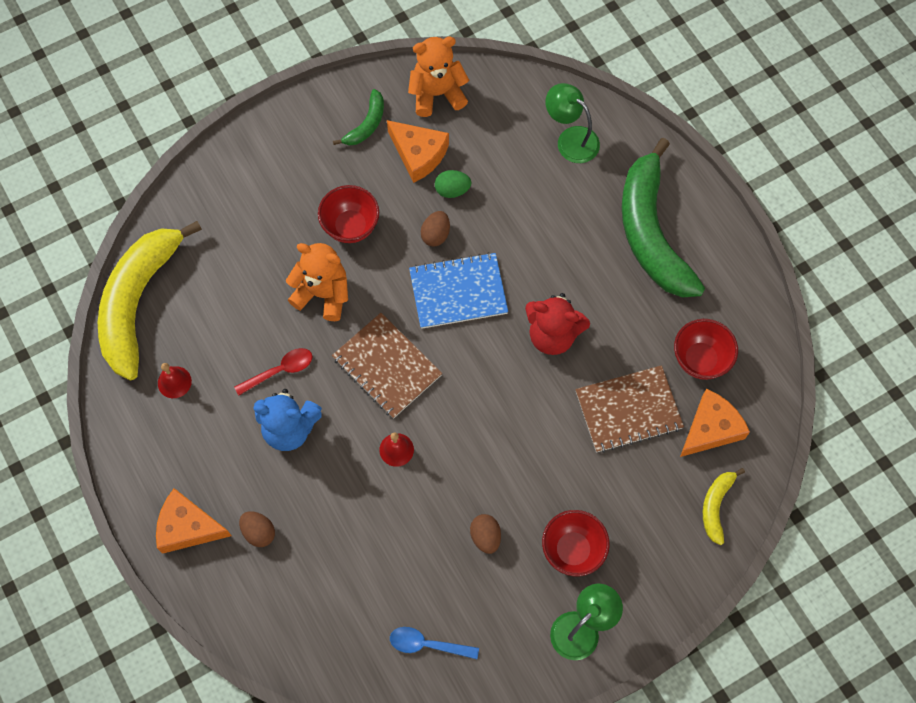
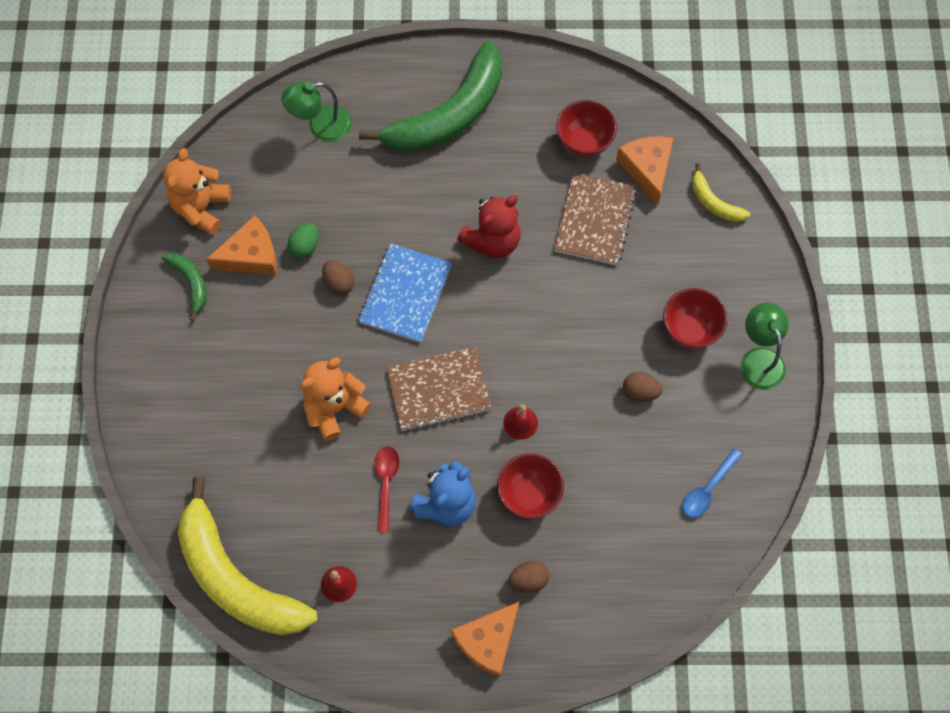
camera: 60 degrees left, 0 degrees up
red bowl [318,185,379,243] -> red bowl moved to [497,454,564,519]
green banana [622,138,705,298] -> green banana turned 60 degrees counterclockwise [359,41,502,152]

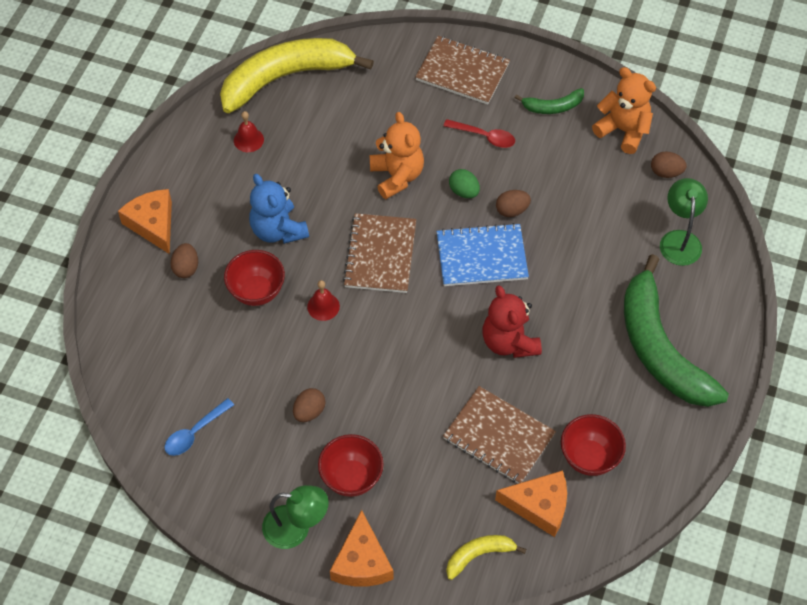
camera: 110 degrees right, 10 degrees down
orange cheese [206,215,277,275] -> orange cheese moved to [330,510,394,587]
green egg [288,223,319,258] -> green egg moved to [449,169,480,198]
blue notebook [358,243,452,343] -> blue notebook turned 45 degrees counterclockwise [436,223,529,286]
red spoon [375,446,399,532] -> red spoon moved to [444,119,515,148]
blue spoon [683,449,742,517] -> blue spoon turned 105 degrees counterclockwise [164,398,234,456]
none -> brown notebook [415,36,510,105]
none -> brown egg [651,151,687,178]

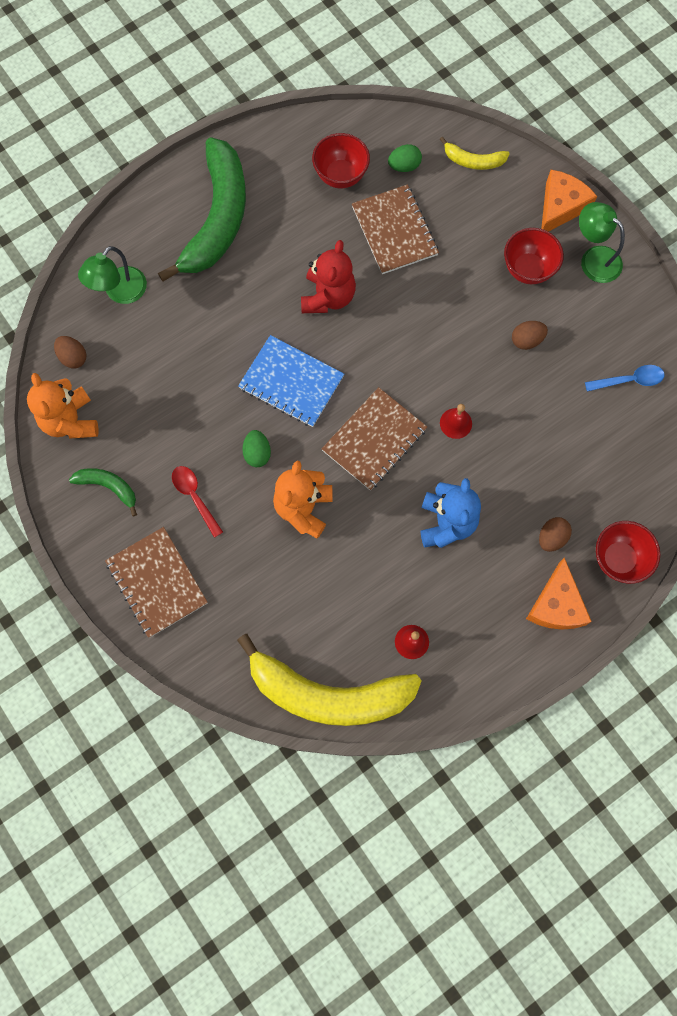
camera: 145 degrees left, 15 degrees up
red bowl [224,250,285,306] -> red bowl moved to [596,521,660,584]
orange cheese [495,470,567,537] -> green egg [388,144,422,172]
brown egg [496,190,531,217] -> none

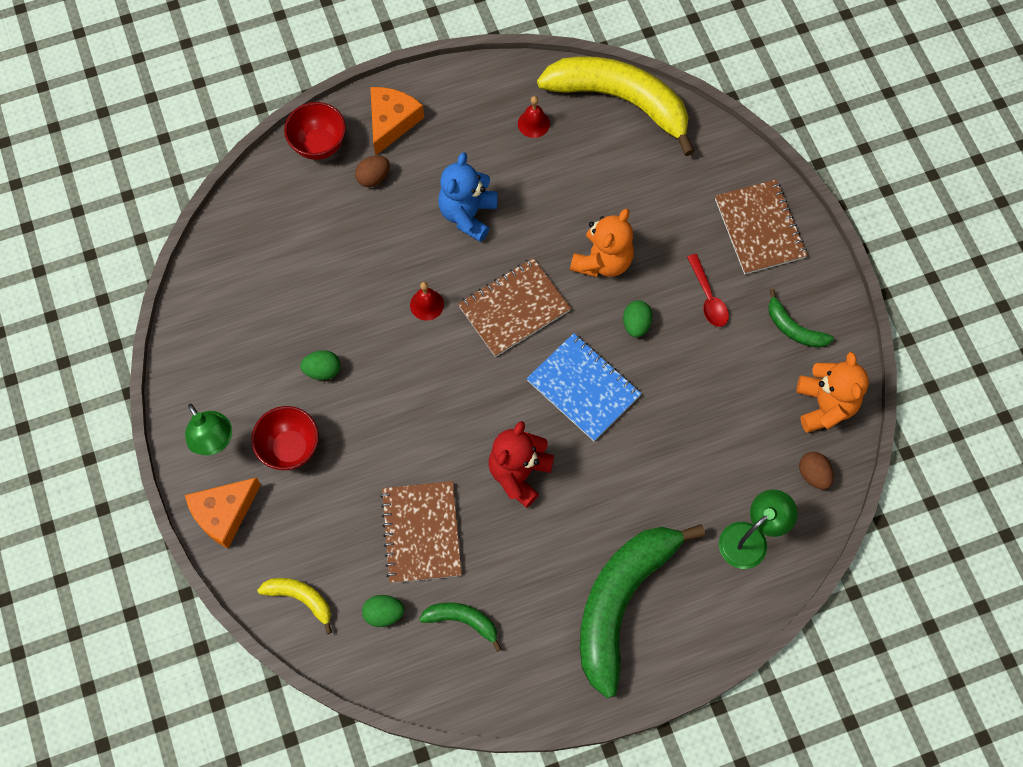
camera: 165 degrees left, 5 degrees down
red bowl [312,133,370,188] -> green banana [419,603,502,652]
brown egg [512,321,548,350] -> green egg [300,350,341,380]
blue spoon [585,365,664,392] -> none

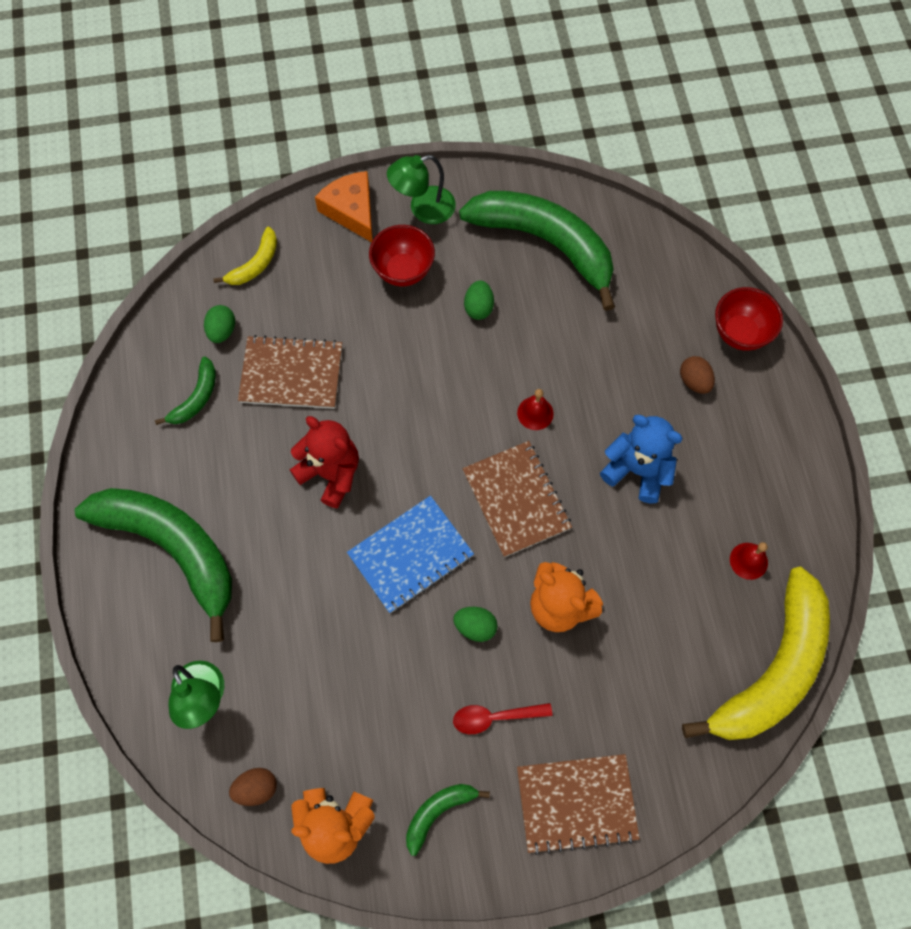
camera: 100 degrees right, 0 degrees up
orange cheese [370,87,424,155] -> none
none -> green banana [459,191,615,311]

